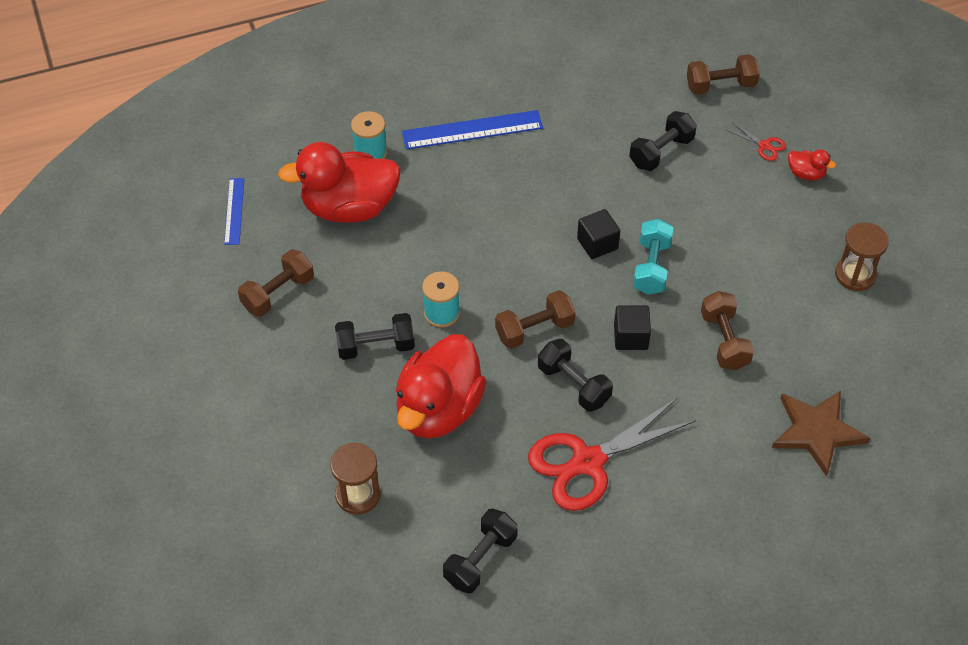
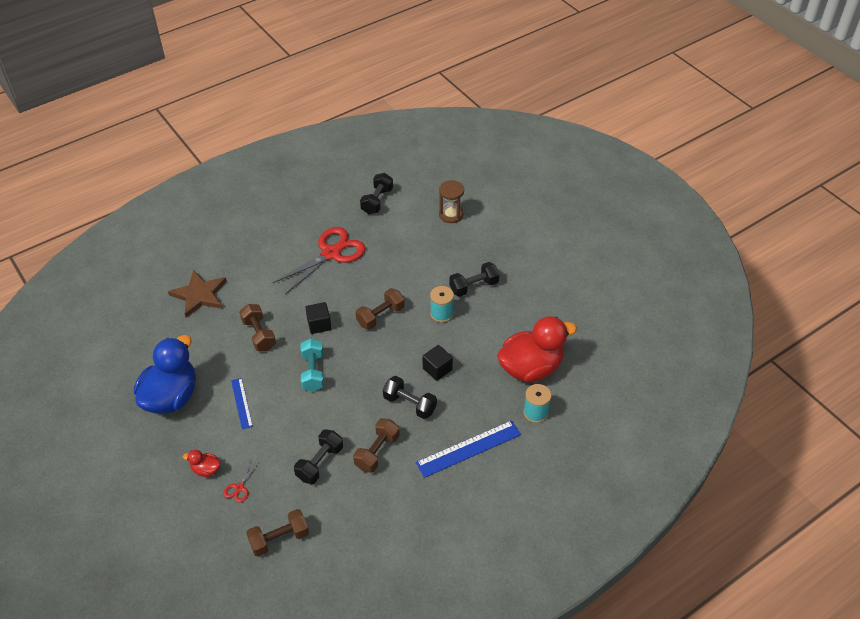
camera: 165 degrees right, 5 degrees down
blue ruler [224,178,244,245] -> blue ruler moved to [231,378,253,429]
brown dumbbell [238,250,314,317] -> brown dumbbell moved to [353,418,400,473]
red duck [396,335,486,439] -> none
black dumbbell [538,339,613,411] -> black dumbbell moved to [383,376,437,419]
black cube [577,209,620,259] -> black cube moved to [423,345,453,381]
red scissors [726,123,786,161] -> red scissors turned 90 degrees counterclockwise [223,461,258,502]
brown hourglass [835,222,889,291] -> blue duck [134,335,196,414]

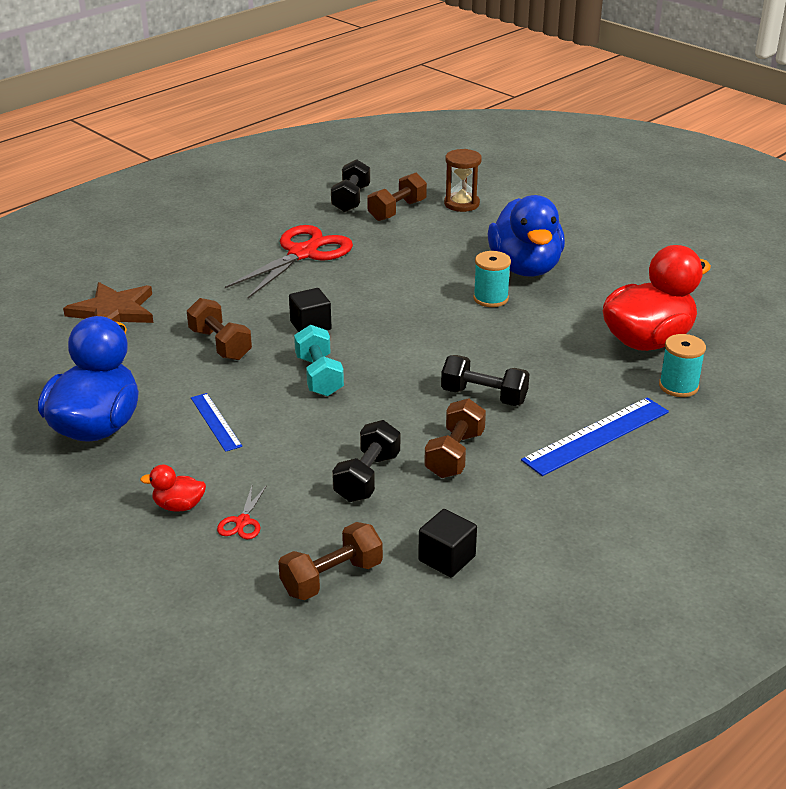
camera: 10 degrees left, 15 degrees down
brown dumbbell [355,288,405,330] -> brown dumbbell moved to [367,173,427,221]
black cube [423,345,453,381] -> black cube moved to [418,509,477,577]
black dumbbell [449,262,499,297] -> blue duck [488,195,565,277]

